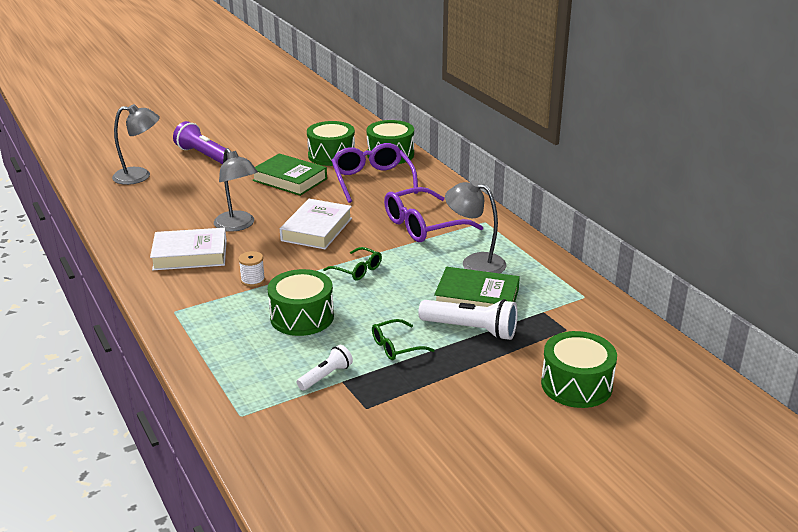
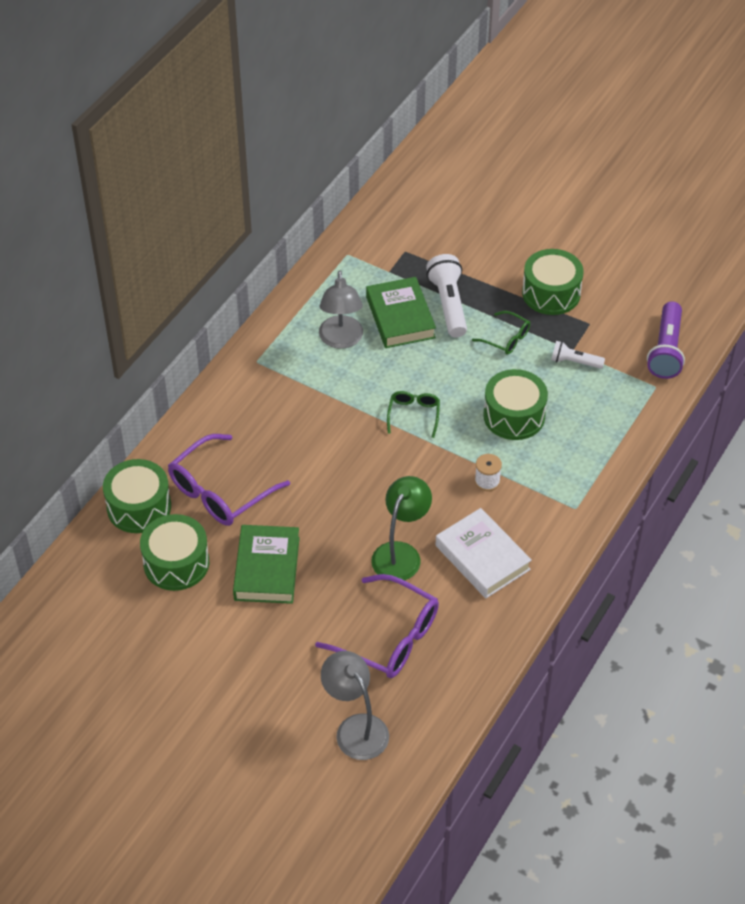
camera: 120 degrees left, 20 degrees up
purple flashlight [173,121,232,164] -> purple flashlight moved to [647,301,685,379]
grey lamp [214,148,258,232] -> green lamp [371,476,432,582]
white book [280,199,352,249] -> none
purple glasses [384,187,483,242] -> purple glasses moved to [315,574,439,678]
green drum [541,331,617,408] -> green drum moved to [522,249,584,315]

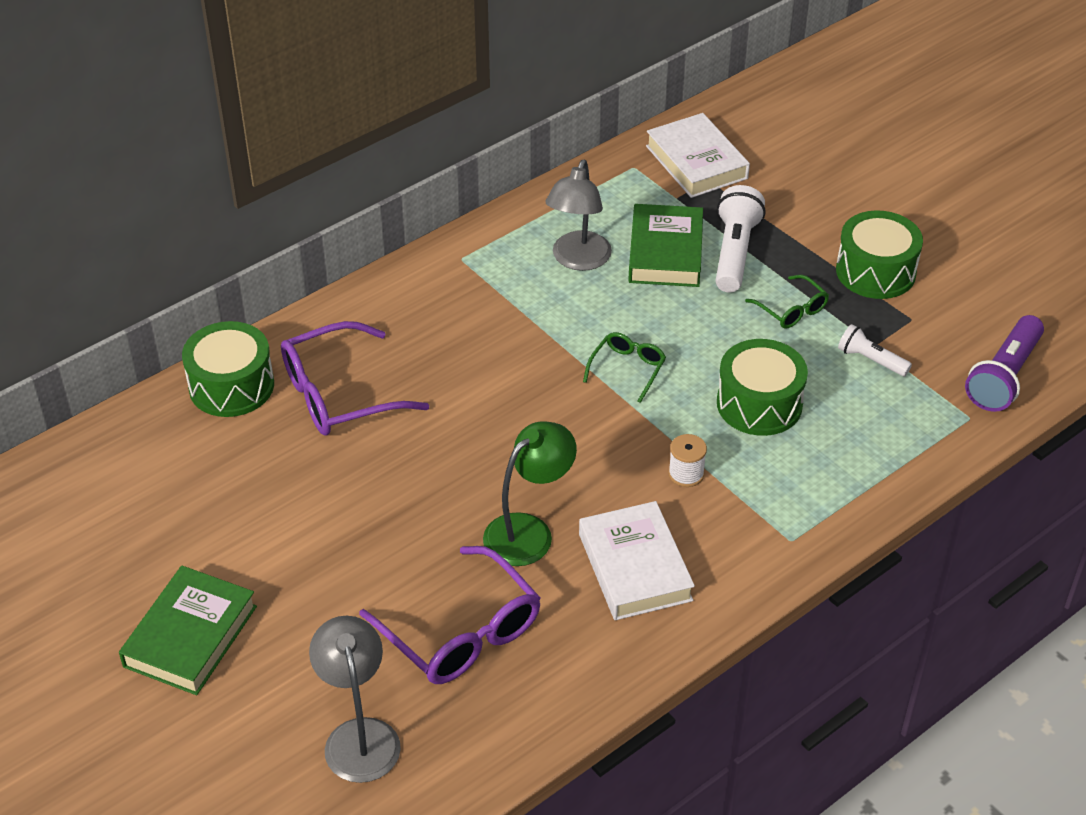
camera: 20 degrees right, 5 degrees down
green drum [140,514,209,591] -> none
green book [233,525,300,604] -> green book moved to [119,566,257,695]
none -> white book [646,113,750,198]

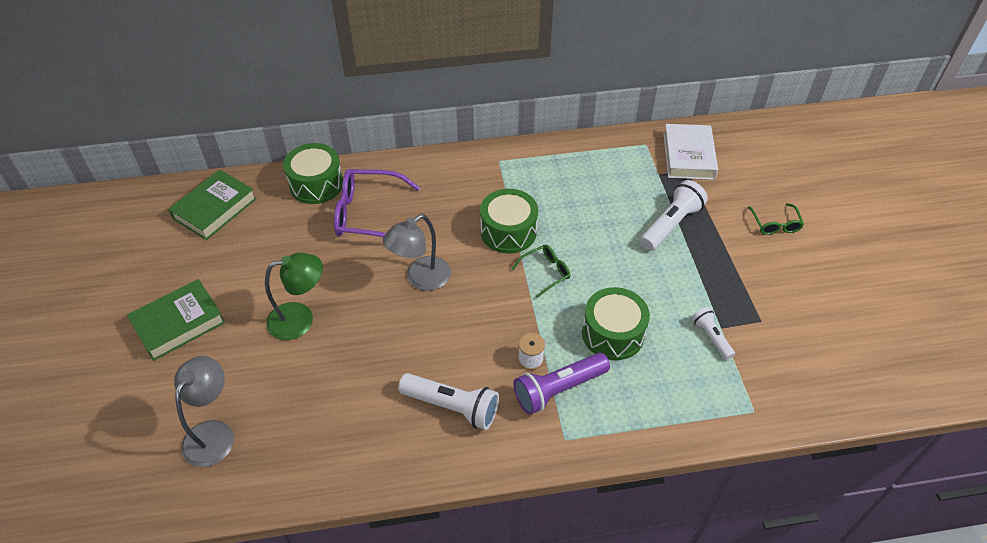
camera: 30 degrees right, 5 degrees up
purple glasses [359,546,541,684] -> none
green lamp [483,421,577,566] -> green lamp moved to [265,253,323,340]
grey lamp [545,159,612,271] -> grey lamp moved to [383,214,451,291]
white book [579,501,695,620] -> white flashlight [398,373,499,430]
green book [628,204,703,287] -> green book moved to [168,170,257,240]
green glasses [745,275,829,329] -> green glasses moved to [748,203,804,235]
green drum [836,210,923,299] -> green drum moved to [480,189,538,253]
purple flashlight [965,315,1044,412] -> purple flashlight moved to [513,353,610,415]

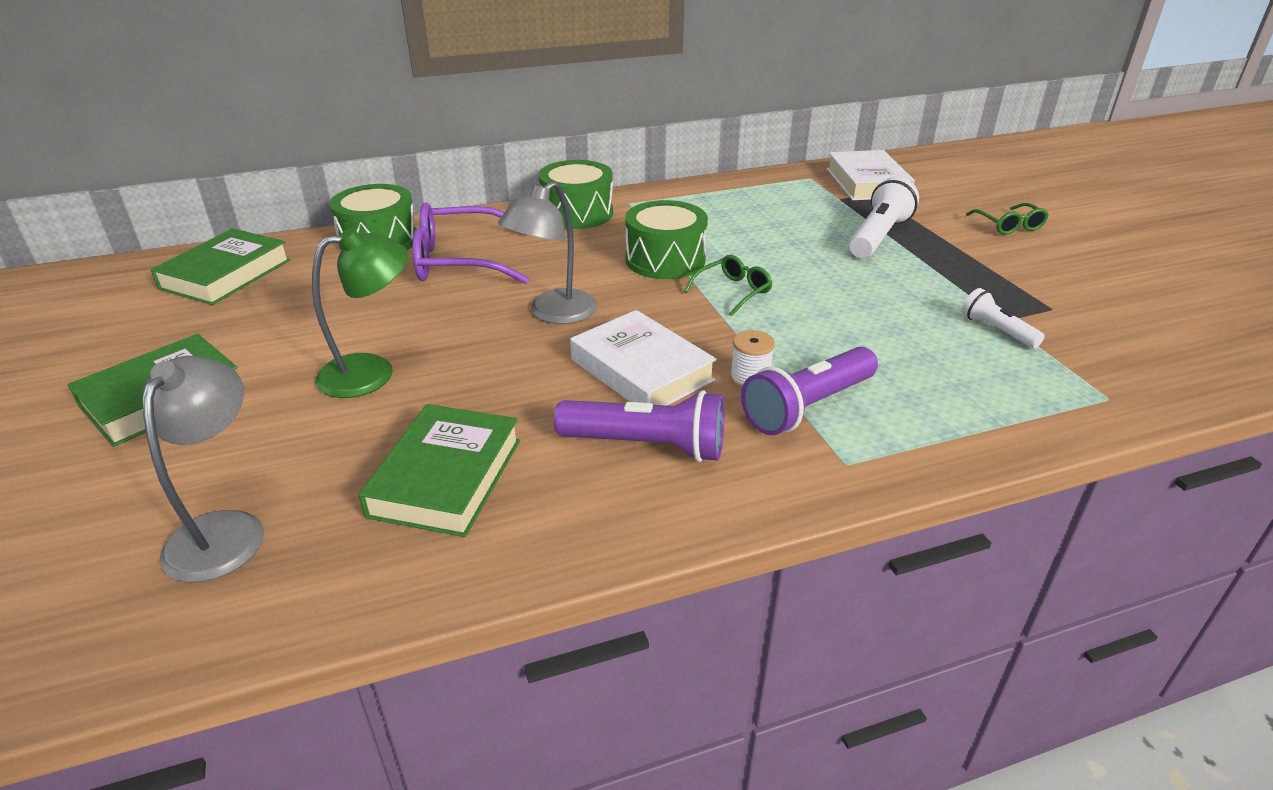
camera: 10 degrees left, 15 degrees down
white flashlight [398,373,499,430] -> purple flashlight [554,390,724,462]
green drum [582,287,650,360] -> green drum moved to [538,160,613,229]
none -> green book [359,404,520,537]
none -> white book [570,310,717,405]

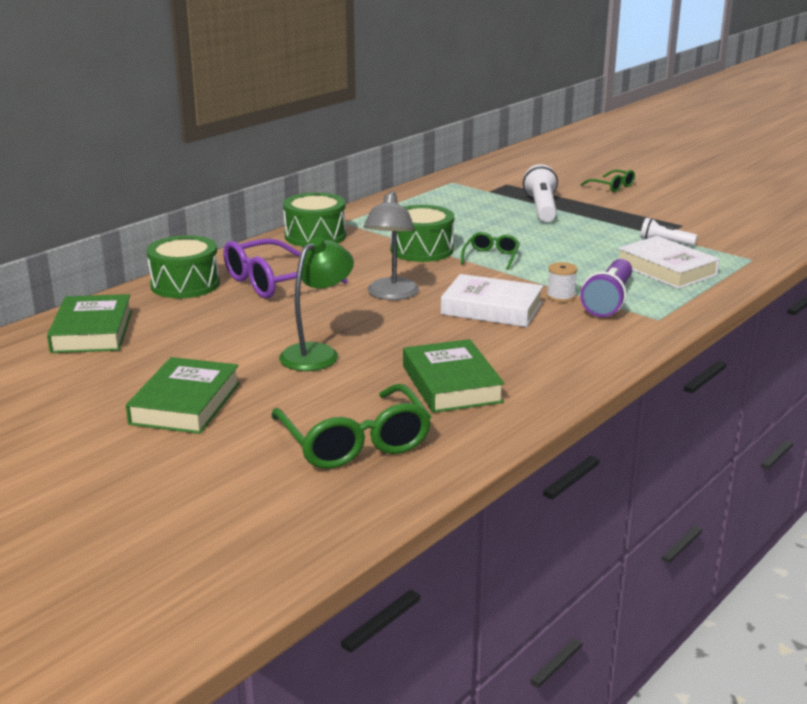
camera: 30 degrees left, 10 degrees down
grey lamp [142,356,264,583] -> green glasses [271,384,432,469]
purple flashlight [554,390,724,462] -> none
white book [827,150,915,200] -> white book moved to [618,236,720,289]

